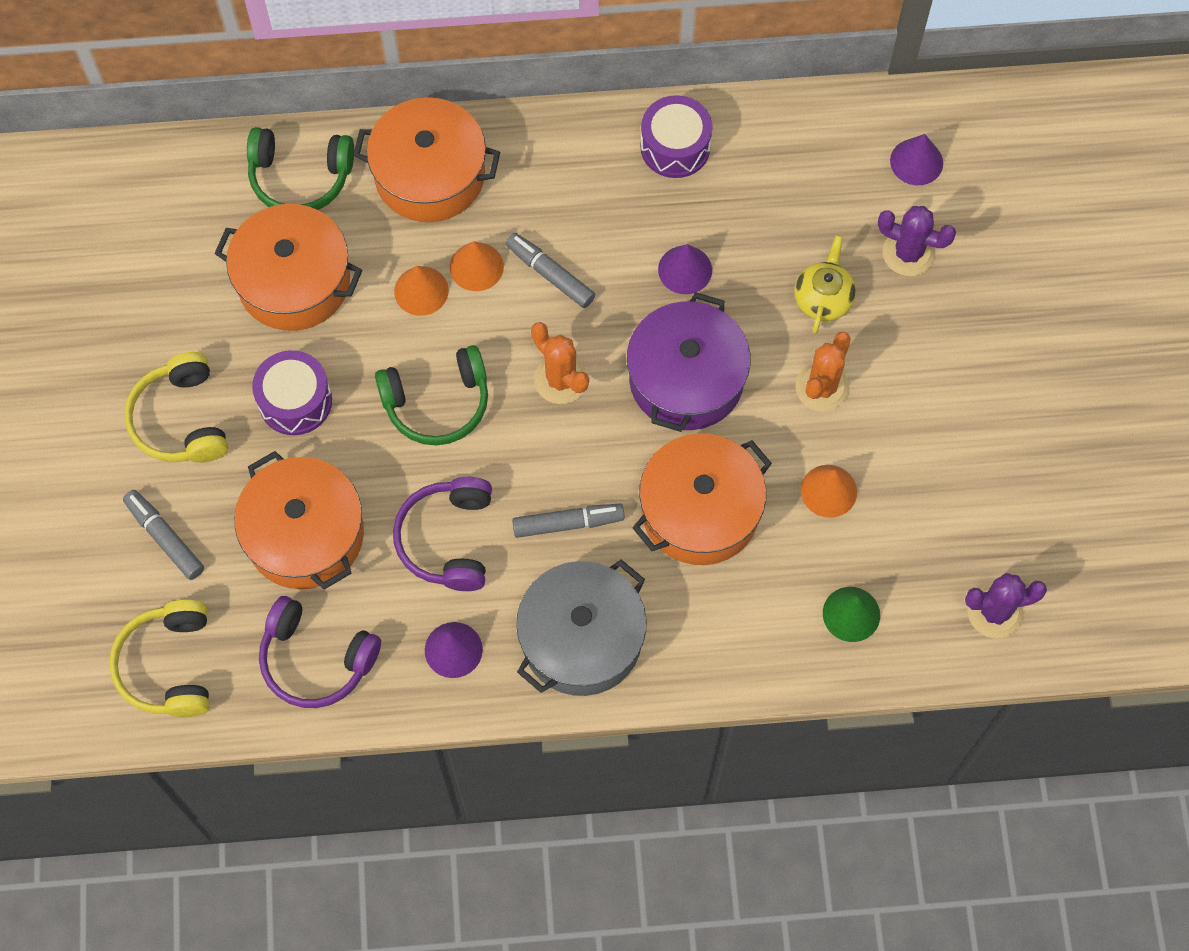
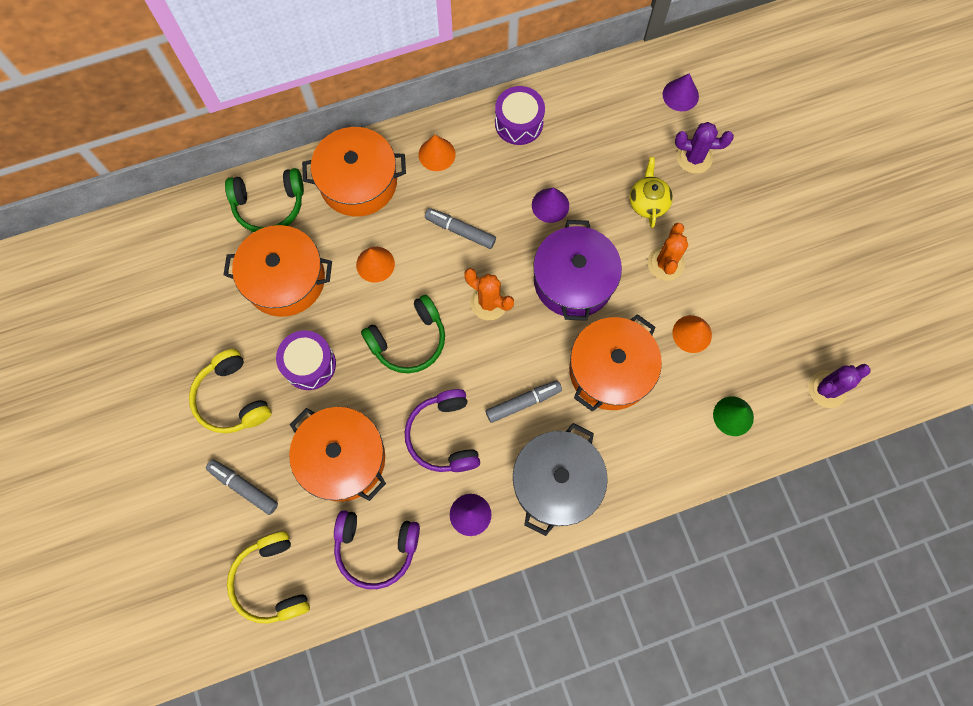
camera: 15 degrees left, 5 degrees up
orange cone [450,241,504,291] -> orange cone moved to [419,135,456,171]

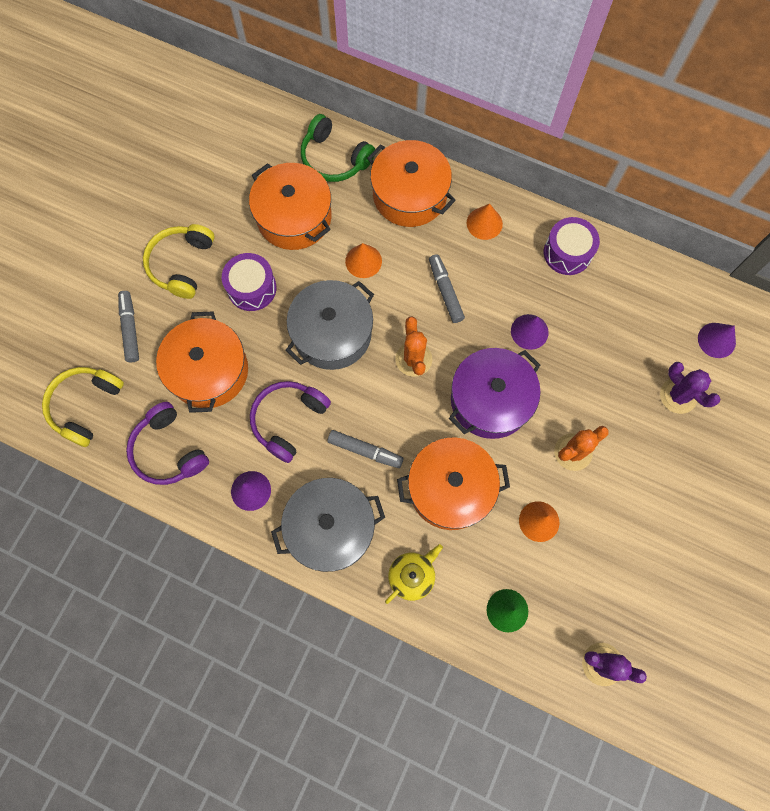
camera: 45 degrees right, 0 degrees up
green headphones [361,295,445,373] -> grey pot [285,280,374,370]
yellow teapot [629,157,673,228] -> yellow teapot moved to [385,544,443,604]

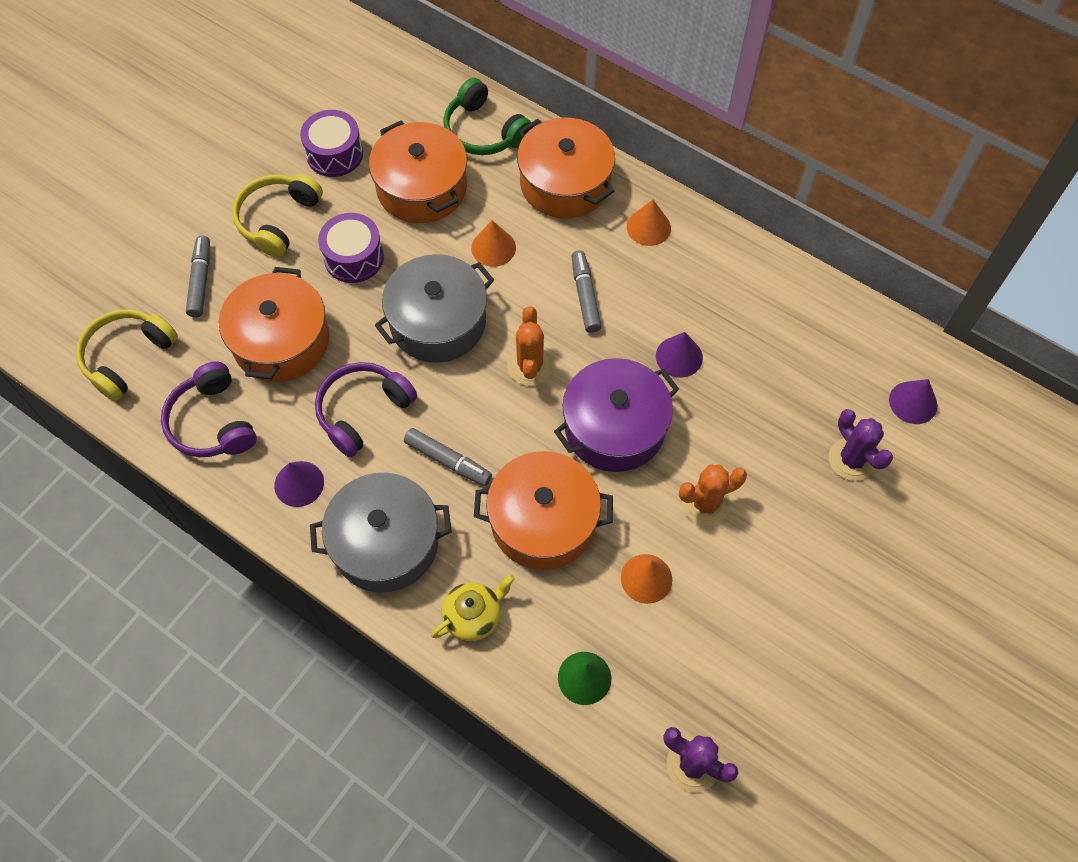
camera: 10 degrees right, 10 degrees down
purple drum [544,217,600,275] -> purple drum moved to [300,110,363,177]

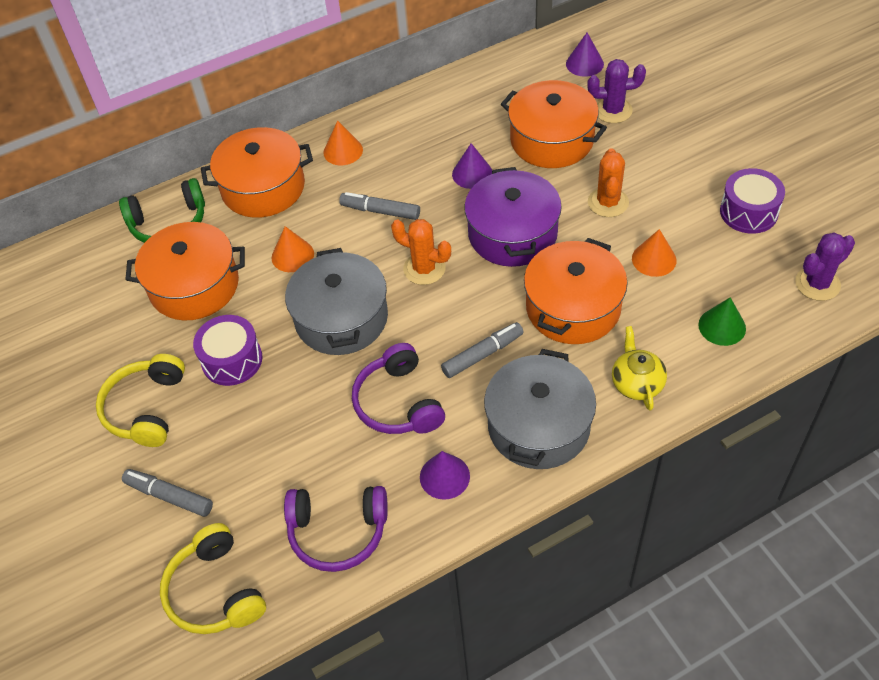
camera: 60 degrees left, 10 degrees down
orange pot [219,267,329,382] -> orange pot moved to [501,80,607,168]
yellow headphones [232,174,323,258] -> yellow headphones turned 45 degrees clockwise [96,354,185,447]
purple drum [300,110,363,177] -> purple drum moved to [720,168,785,234]

